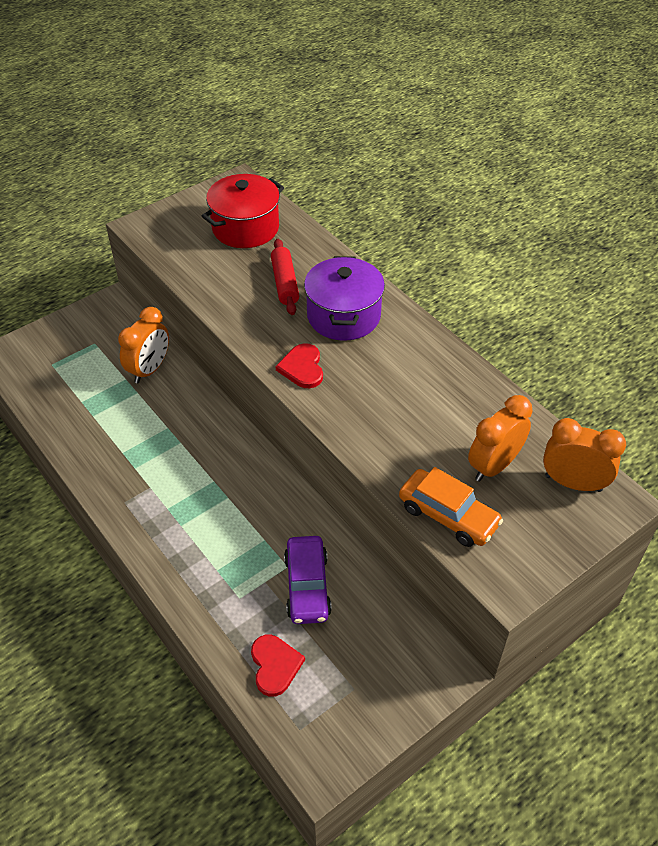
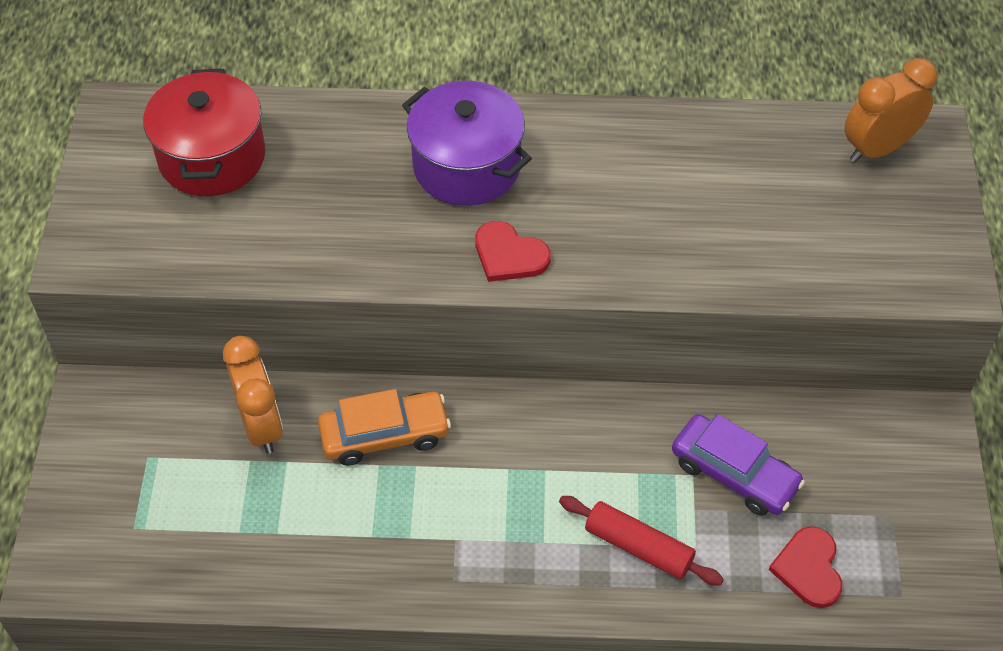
camera: 50 degrees left, 5 degrees up
red heart [251,635,305,697] -> red heart turned 120 degrees counterclockwise [769,526,843,608]
red rolling pin [271,239,299,315] -> red rolling pin moved to [559,496,724,586]
orange car [399,467,503,547] -> orange car moved to [318,389,451,466]
orange clock [468,395,533,482] -> none

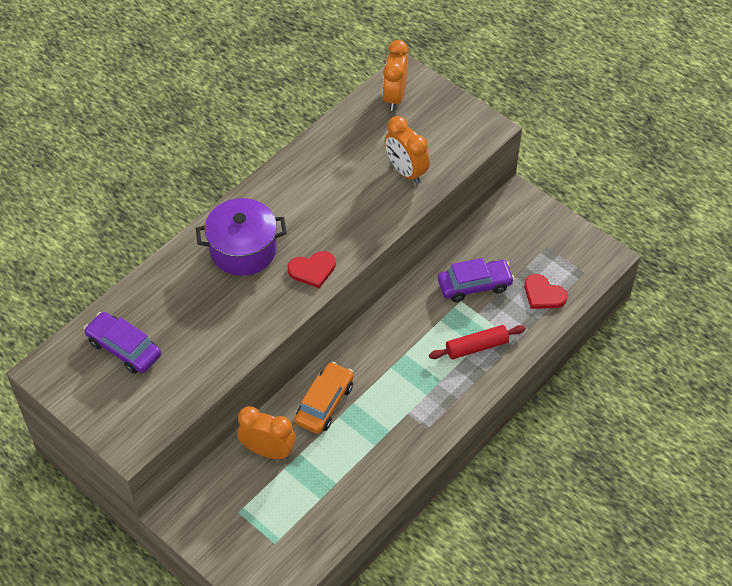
camera: 50 degrees left, 0 degrees up
red pot [143,69,265,196] -> purple car [84,312,161,374]
none -> orange clock [385,116,430,184]

